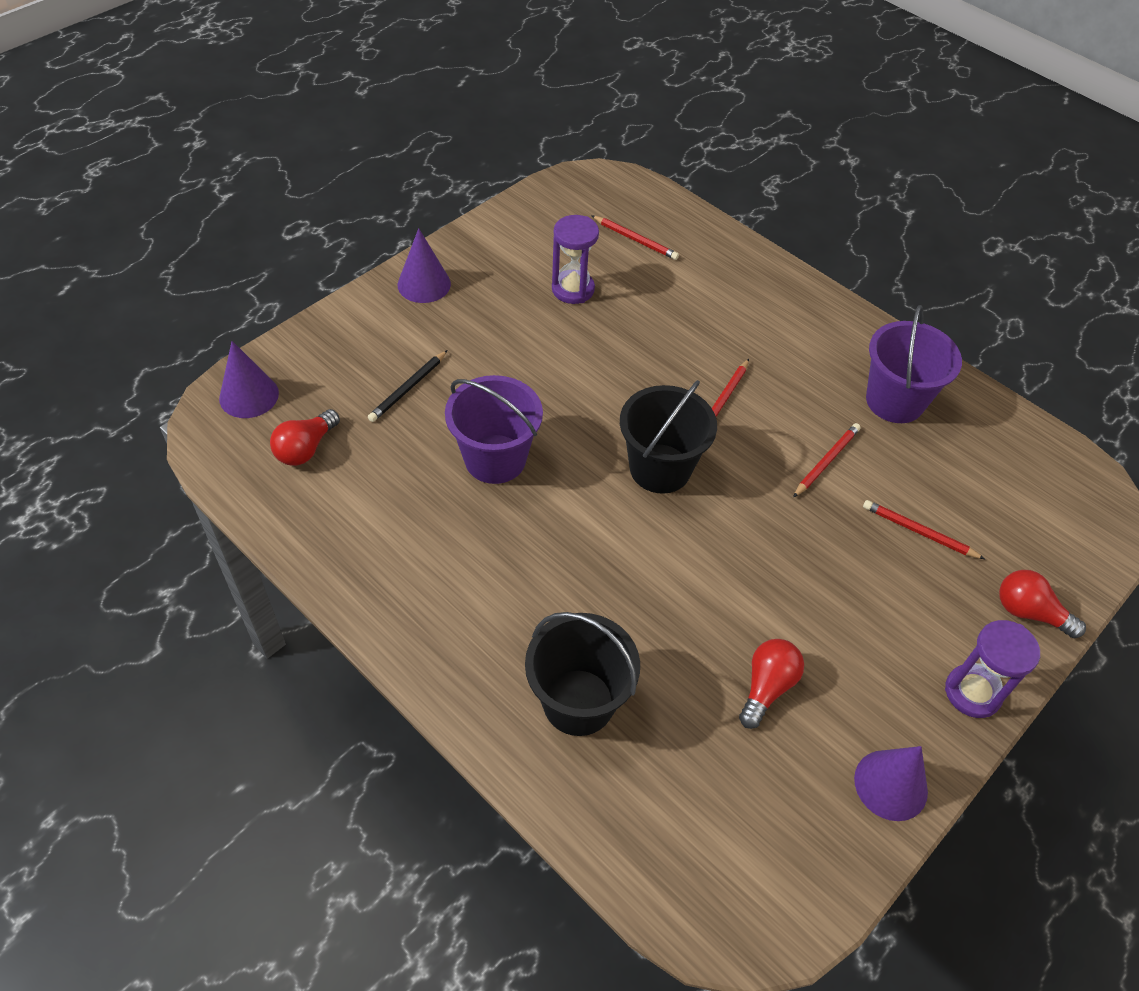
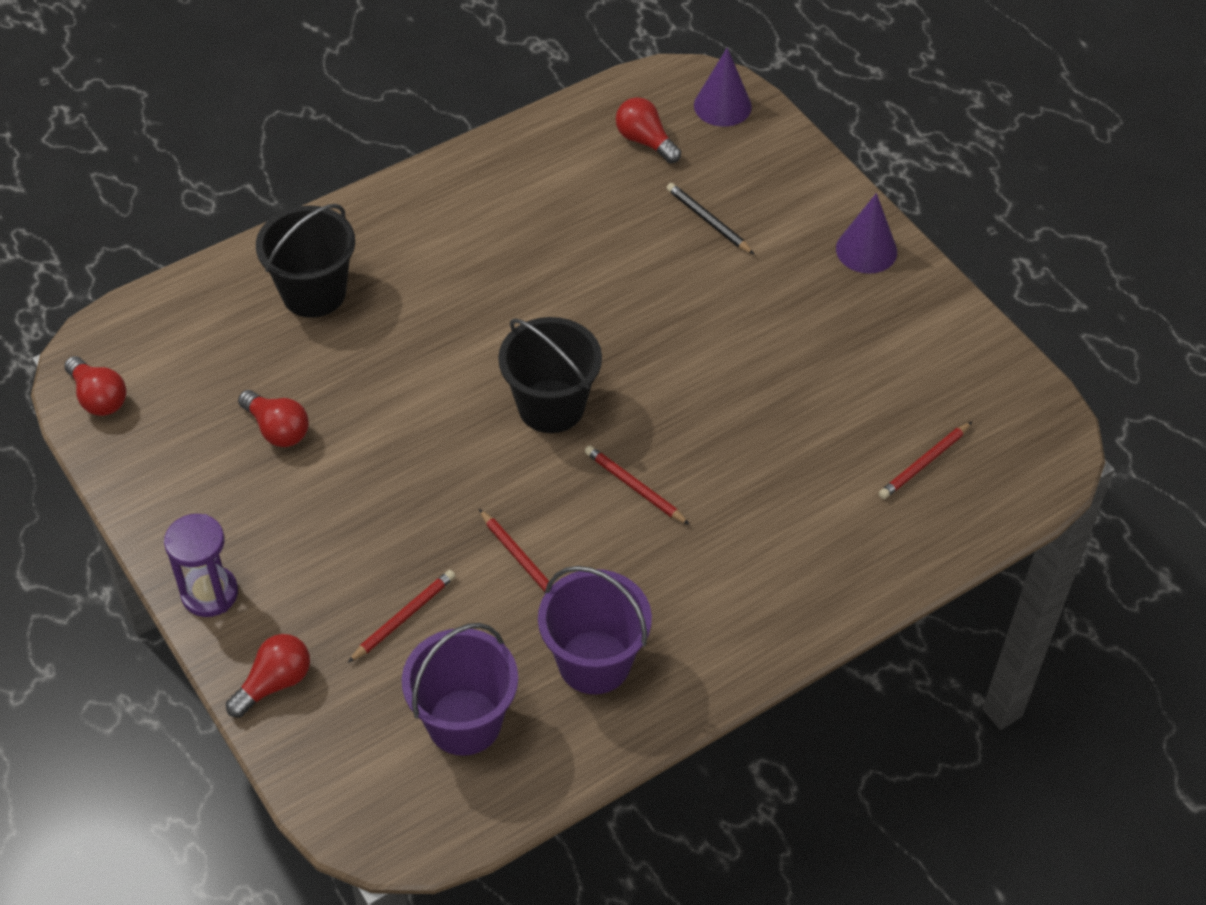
camera: 105 degrees right, 0 degrees up
purple bucket [445,375,543,484] -> purple bucket moved to [402,623,518,756]
purple hourglass [552,215,599,304] -> none
purple cone [854,746,928,821] -> none
none -> red light bulb [64,356,126,416]

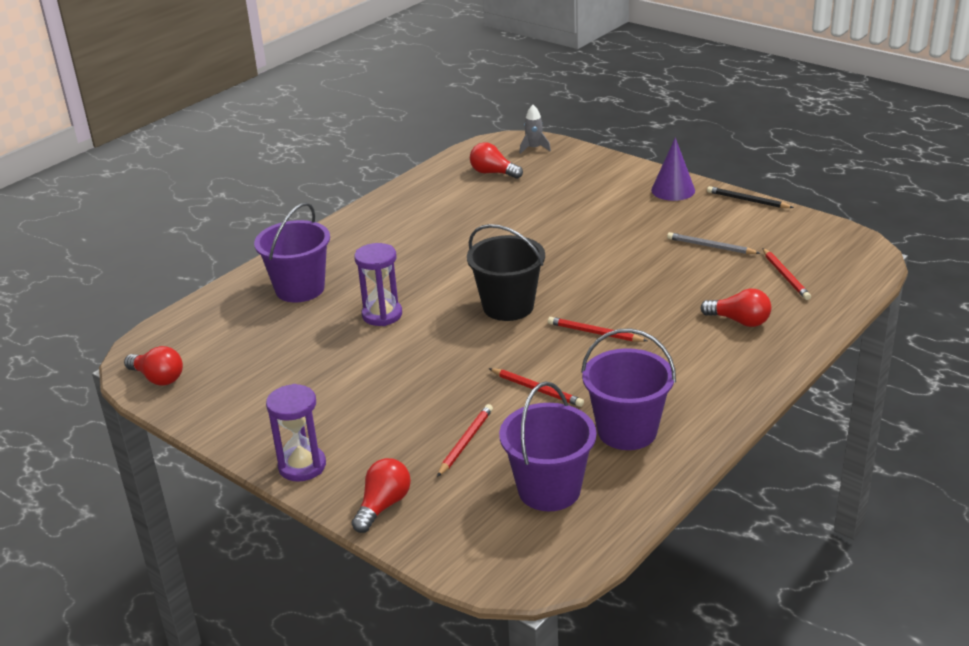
camera: 15 degrees left, 20 degrees down
red light bulb [238,390,309,447] -> red light bulb moved to [700,289,771,327]
black bucket [256,204,355,318] -> purple bucket [254,202,330,303]
black pencil [667,183,754,254] -> black pencil moved to [707,186,794,208]
purple cone [694,47,752,127] -> grey rocket [519,105,551,154]
red pencil [879,422,972,499] -> red pencil turned 45 degrees counterclockwise [762,248,811,300]
none -> purple hourglass [354,243,402,326]
none -> grey pencil [667,232,760,254]

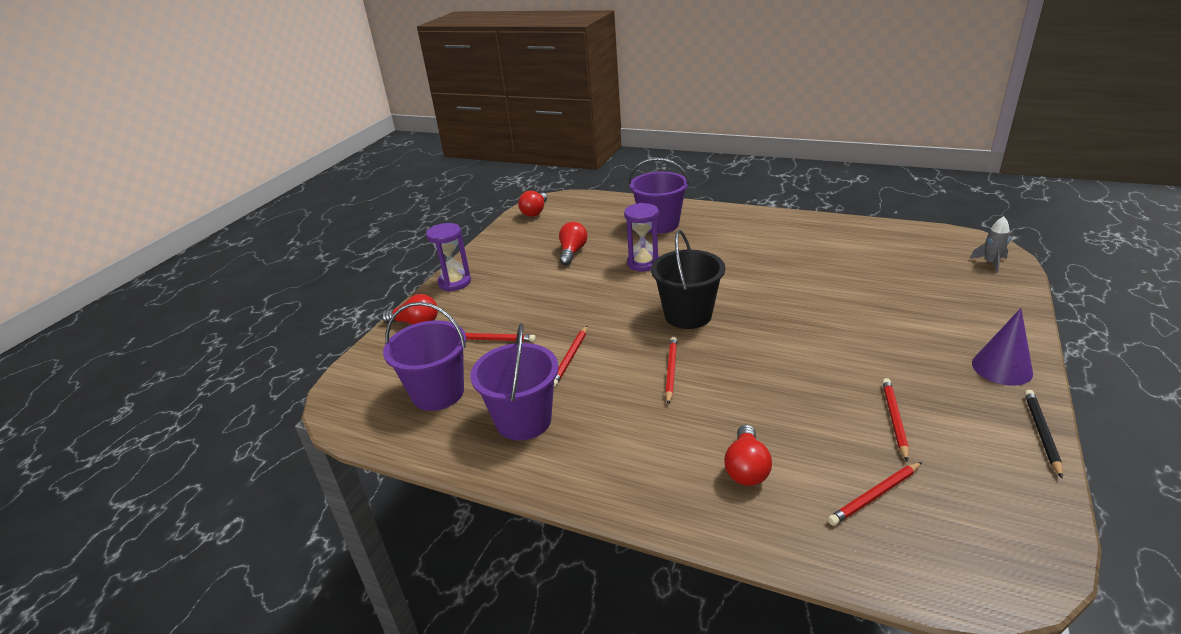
camera: 75 degrees right, 0 degrees up
red light bulb [470,142,523,179] -> red light bulb moved to [559,222,587,265]
grey pencil [667,232,760,254] -> red pencil [882,378,909,462]

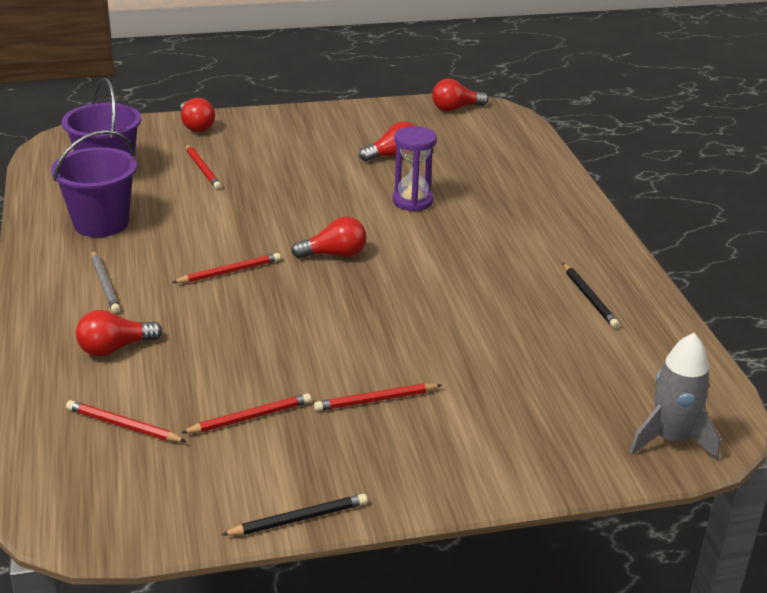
camera: 50 degrees right, 0 degrees up
purple hourglass [426,223,471,291] -> none
red pencil [554,326,587,387] -> red pencil moved to [314,383,442,411]
purple bucket [629,158,690,234] -> none
black bucket [651,230,725,329] -> red light bulb [291,217,366,258]
grey rocket [970,216,1010,273] -> grey rocket [630,333,720,460], size x1.65
purple cone [972,308,1033,386] -> none
none -> grey pencil [91,250,120,313]
none -> black pencil [563,263,619,328]

